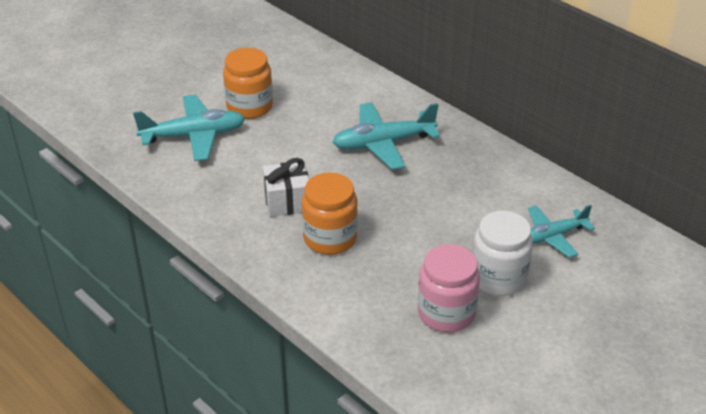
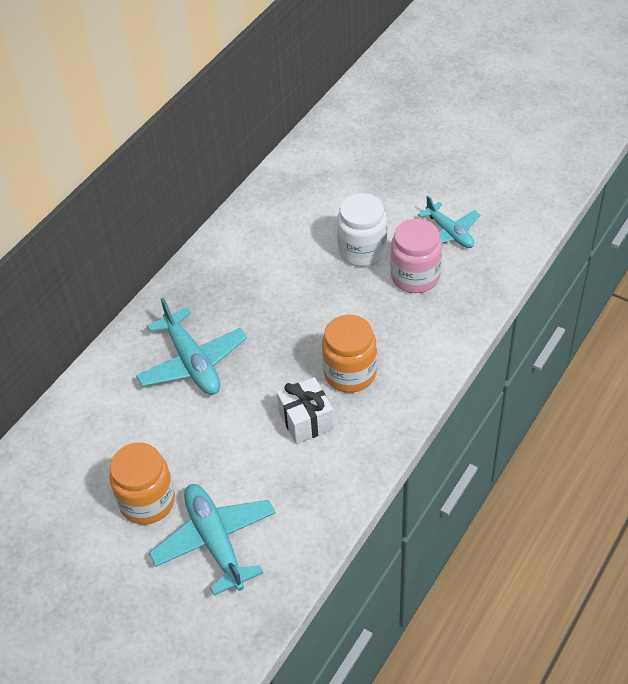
camera: 100 degrees left, 10 degrees up
turquoise plane [528,205,595,258] -> turquoise plane moved to [418,196,480,248]

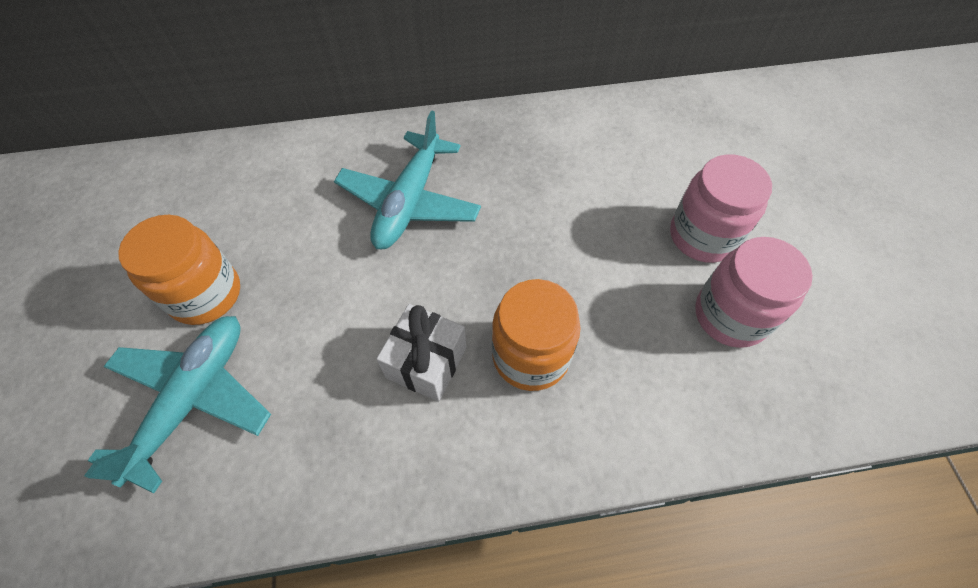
camera: 45 degrees right, 10 degrees up
white jar [337,193,387,266] -> pink jar [670,154,772,263]
turquoise plane [418,196,480,248] -> none

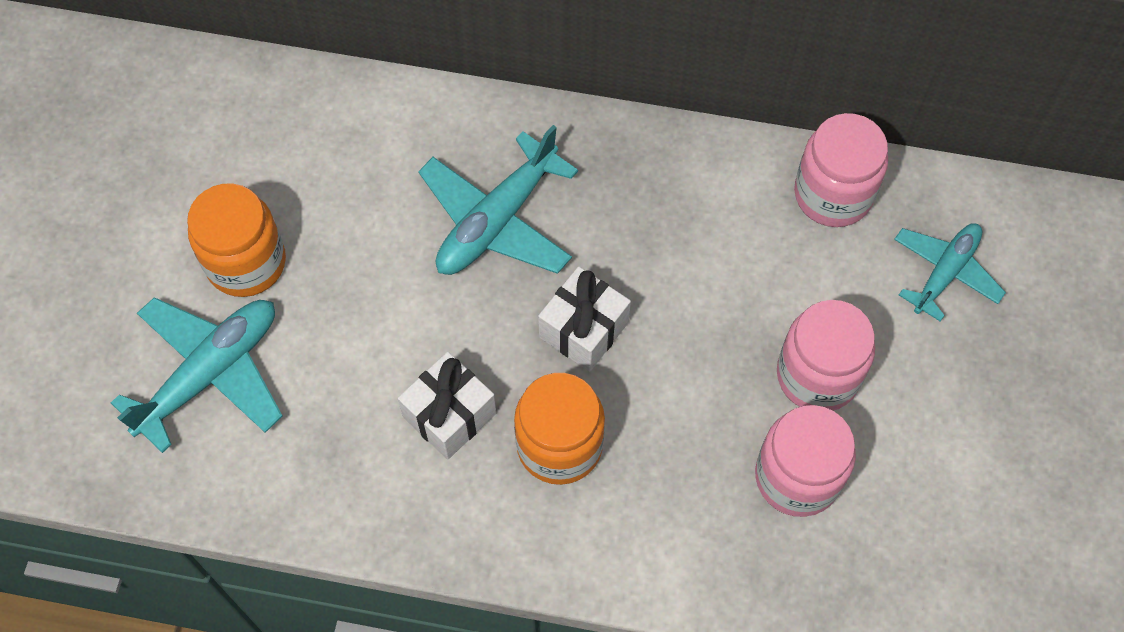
camera: 20 degrees right, 5 degrees up
none -> white gift [538,266,631,372]
none -> pink jar [794,113,888,227]
none -> turquoise plane [894,223,1006,321]

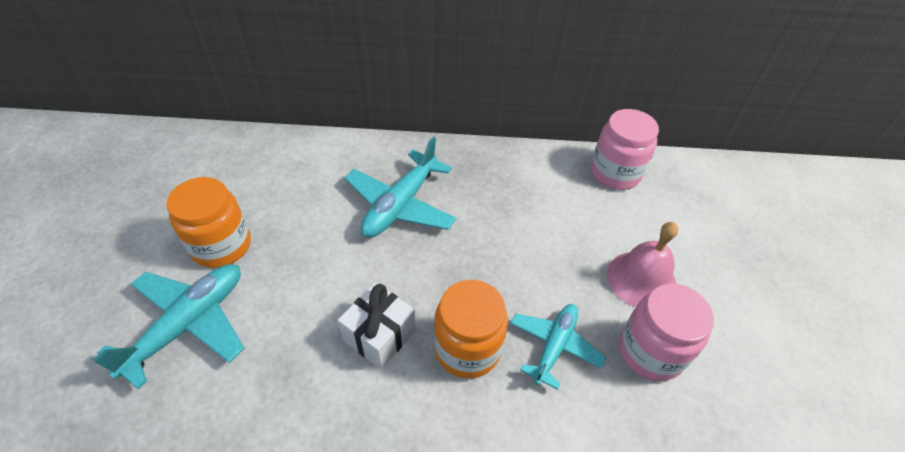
camera: 10 degrees left, 15 degrees down
white gift [538,266,631,372] -> none
pink jar [777,300,875,411] -> pink bell [607,222,678,307]
turquoise plane [894,223,1006,321] -> turquoise plane moved to [510,304,606,390]

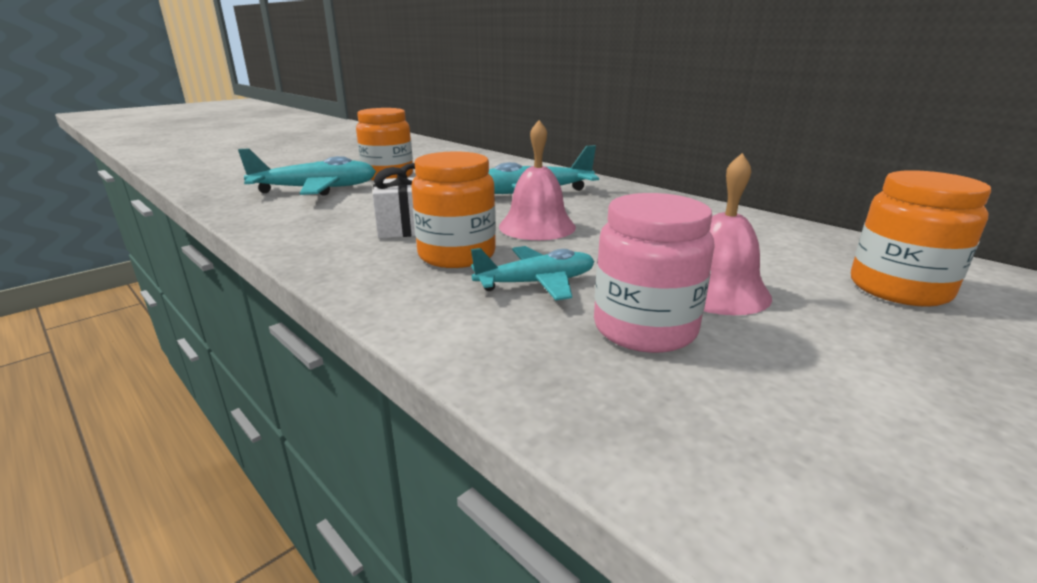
camera: 45 degrees right, 25 degrees down
pink jar [591,109,659,190] -> none
none -> pink bell [499,120,576,240]
none -> orange jar [851,170,991,307]

